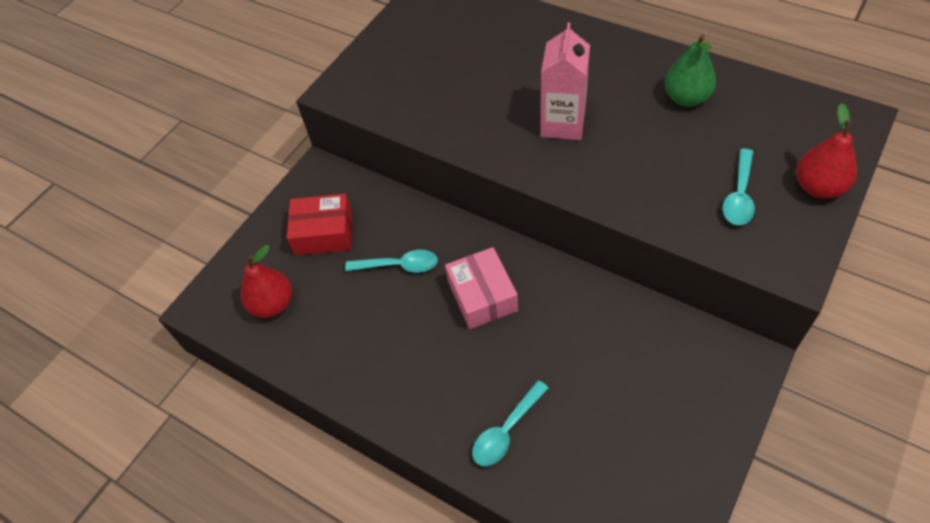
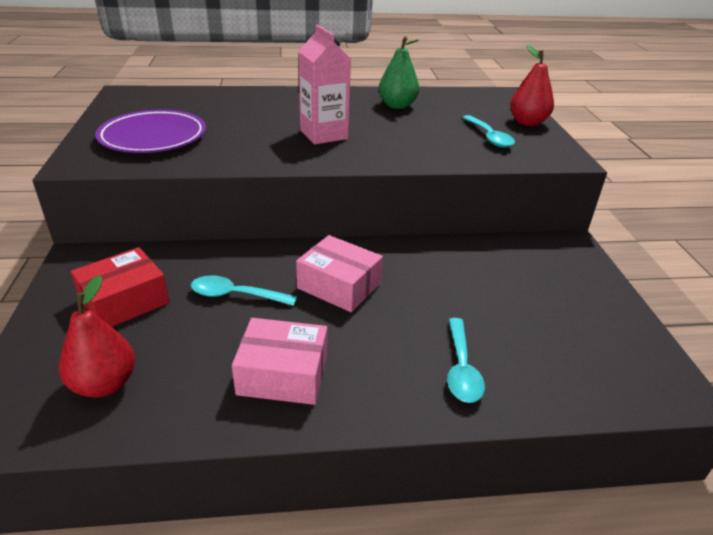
camera: 45 degrees left, 20 degrees down
turquoise spoon [345,250,438,273] -> turquoise spoon turned 135 degrees counterclockwise [191,275,297,306]
none -> purple plate [96,110,206,153]
none -> pink box [232,318,328,405]

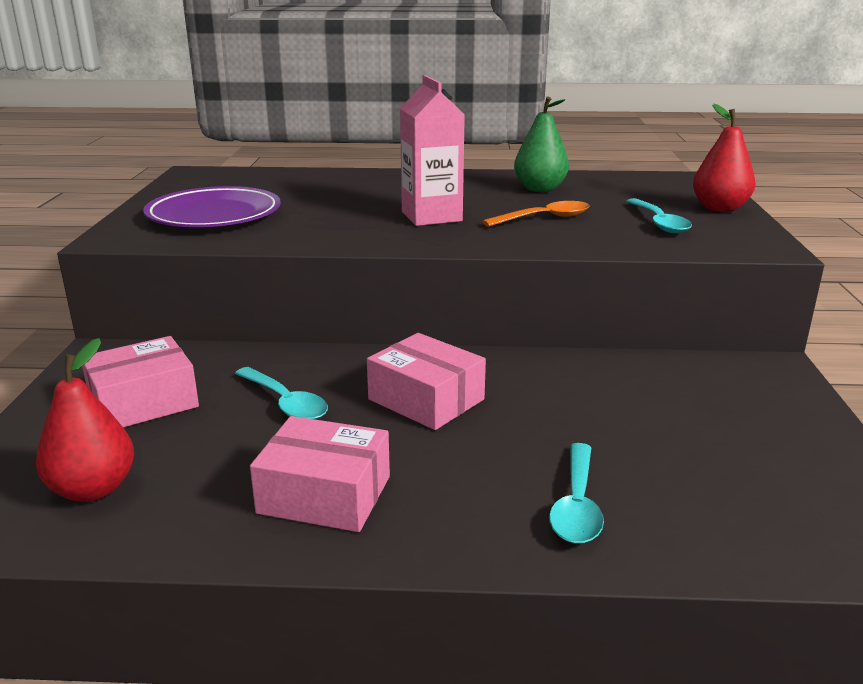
camera: 10 degrees right, 10 degrees down
red box [71,247,170,327] -> pink box [82,336,199,427]
turquoise spoon [191,275,297,306] -> turquoise spoon turned 150 degrees counterclockwise [235,367,328,420]
none -> orange spoon [482,201,590,227]

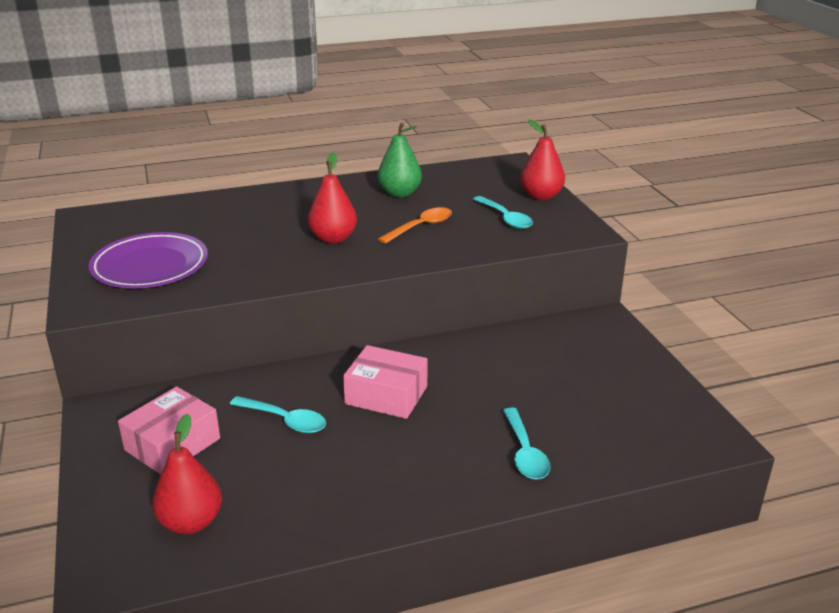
camera: 20 degrees left, 5 degrees up
pink box [250,416,390,532] -> none
pink carton [400,75,465,226] -> red pear [308,153,357,244]

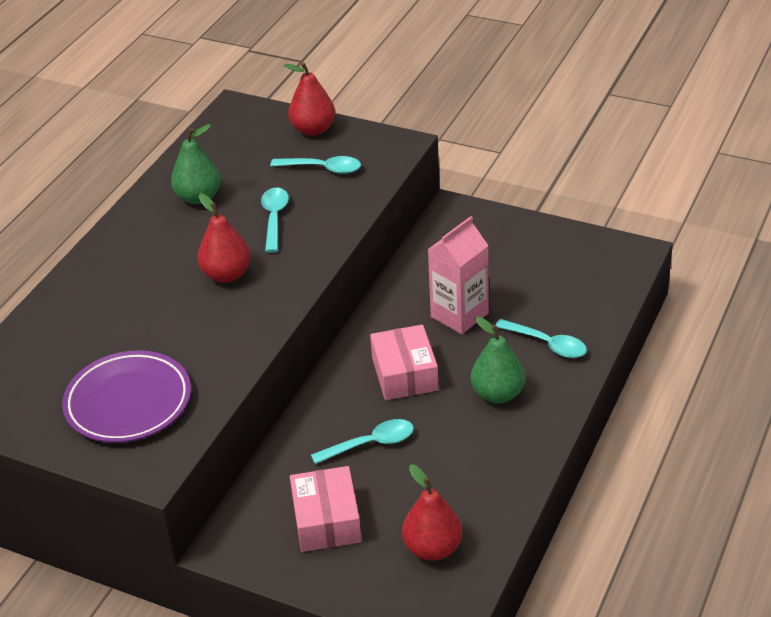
camera: 45 degrees left, 10 degrees up
pink box [343,345,427,419] -> pink box turned 75 degrees counterclockwise [370,324,439,400]
orange spoon [378,207,452,244] -> turquoise spoon [261,187,289,253]
none -> pink carton [427,216,489,334]
none -> green pear [471,316,525,403]

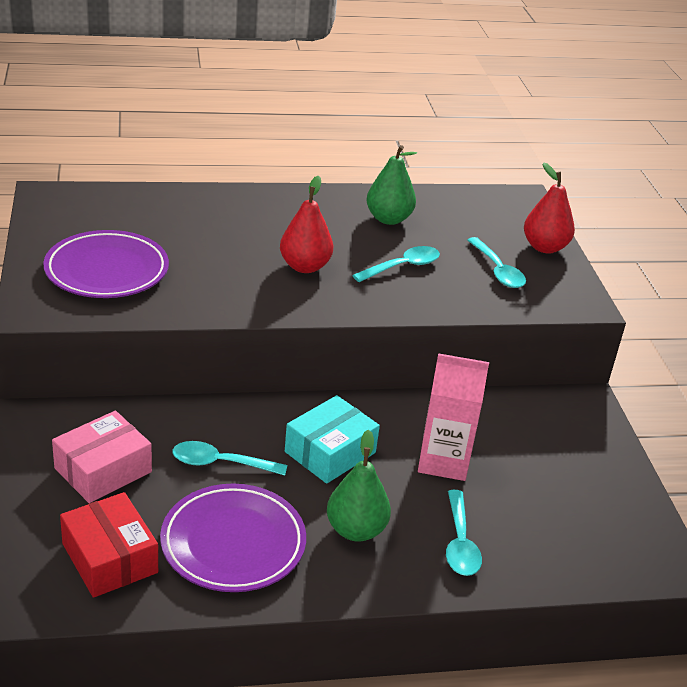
camera: 50 degrees right, 5 degrees down
turquoise spoon [311,419,414,464] -> turquoise spoon turned 150 degrees clockwise [172,441,287,476]
pink box [370,324,439,400] -> turquoise box [285,395,380,484]
red pear [402,464,462,561] -> red box [60,492,158,598]
none -> purple plate [160,484,306,592]

